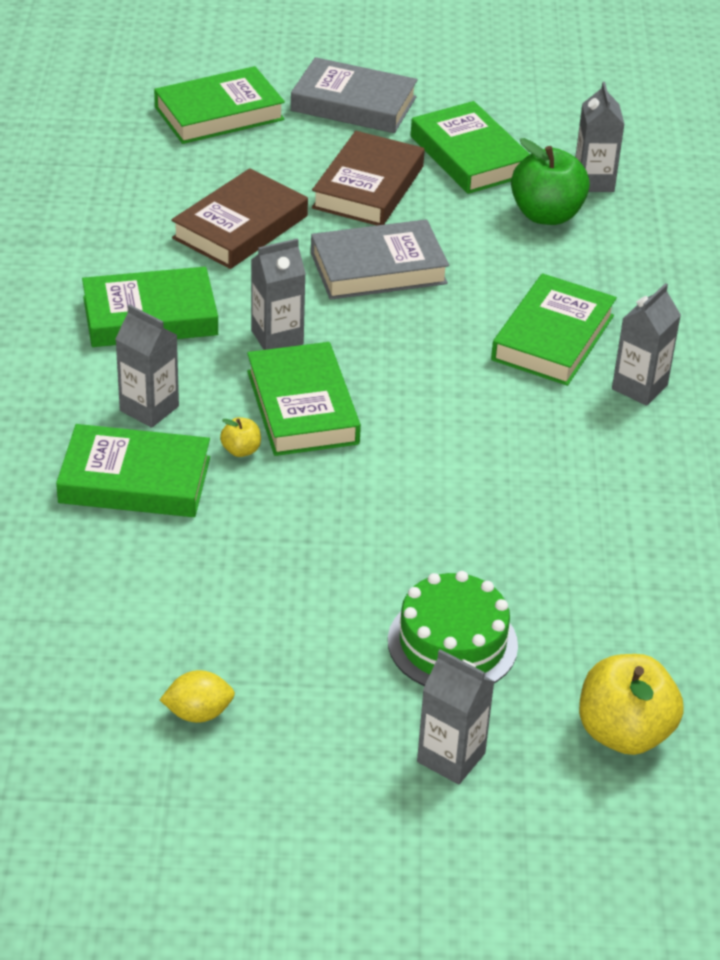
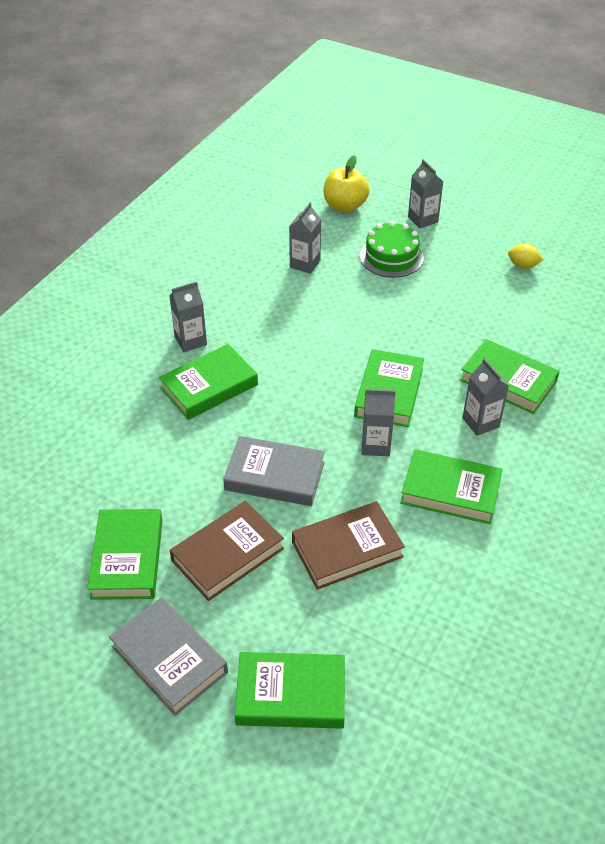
camera: 150 degrees left, 5 degrees up
yellow apple [220,417,261,457] -> none
green apple [511,138,590,225] -> none
grey carton [575,82,625,192] -> grey carton moved to [289,202,321,274]

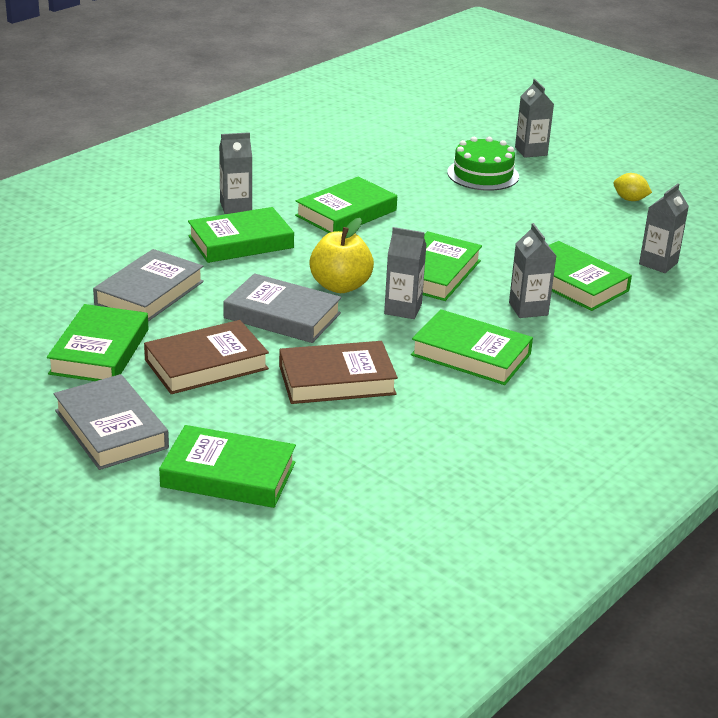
camera: 10 degrees right, 15 degrees down
grey carton [289,202,321,274] -> grey carton moved to [639,183,689,273]
yellow apple [324,155,369,213] -> yellow apple moved to [309,218,374,293]
none -> grey book [93,249,204,321]
none -> green book [295,176,397,233]

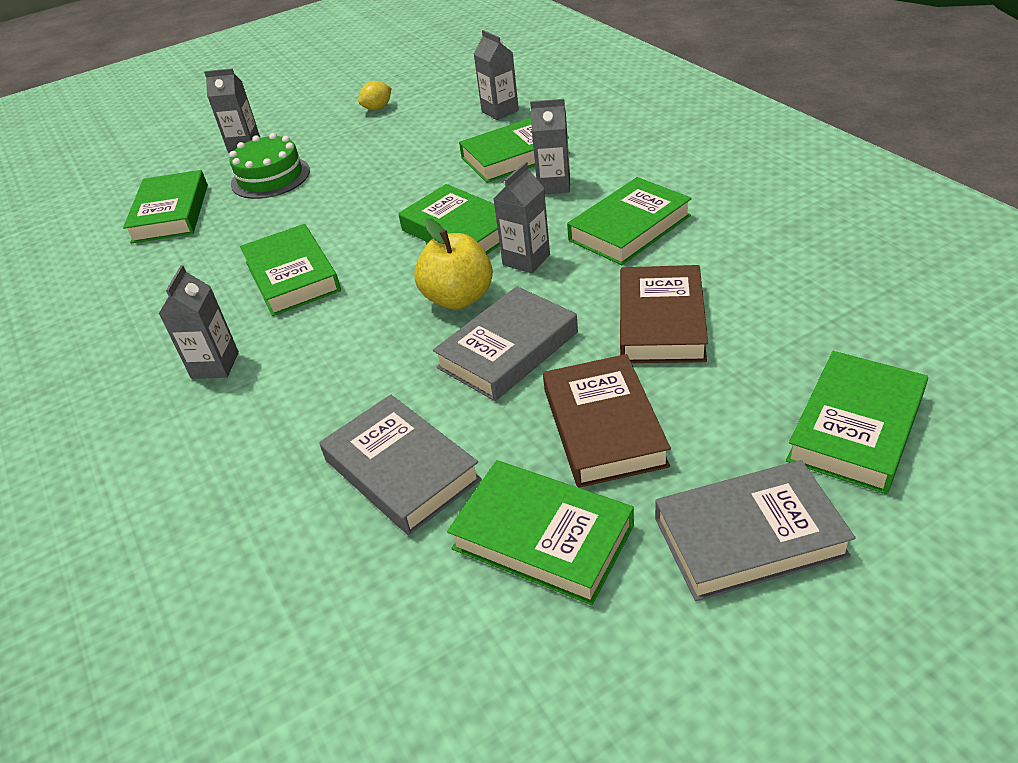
camera: 65 degrees left, 10 degrees up
green book [188,207,294,263] -> green book moved to [123,170,208,243]

